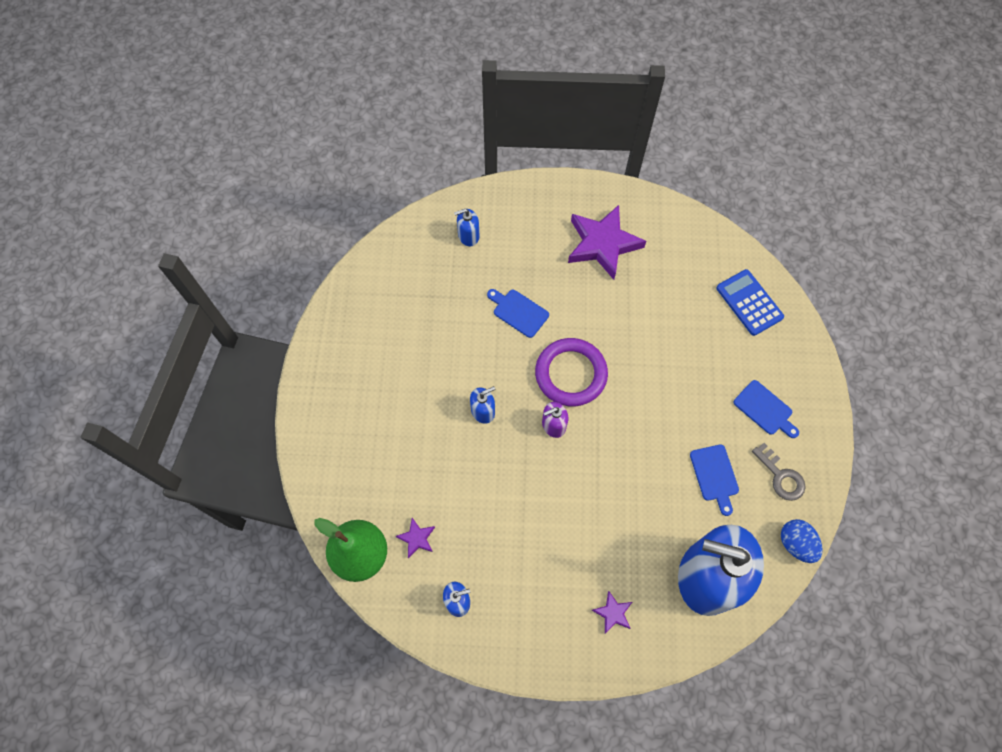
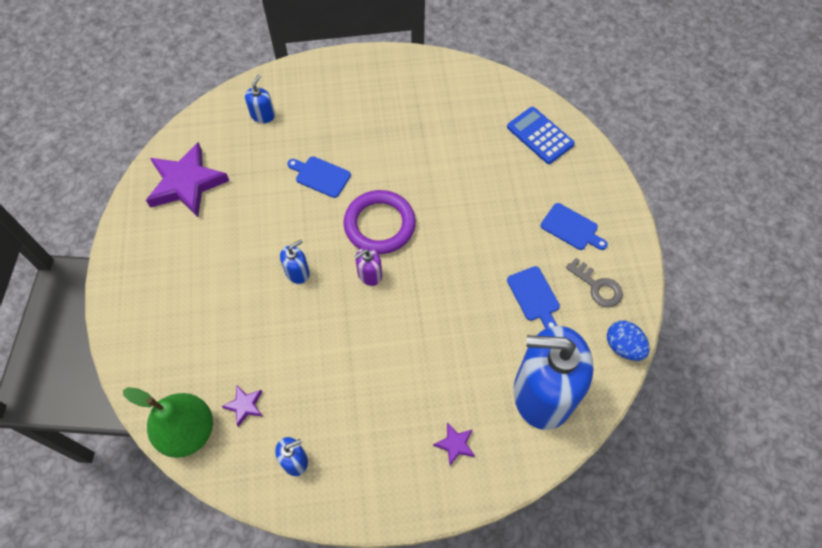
camera: 10 degrees left, 5 degrees down
blue soap dispenser [454,209,480,246] -> blue soap dispenser turned 135 degrees clockwise [245,75,275,123]
purple star [568,205,646,280] -> purple star moved to [146,142,229,217]

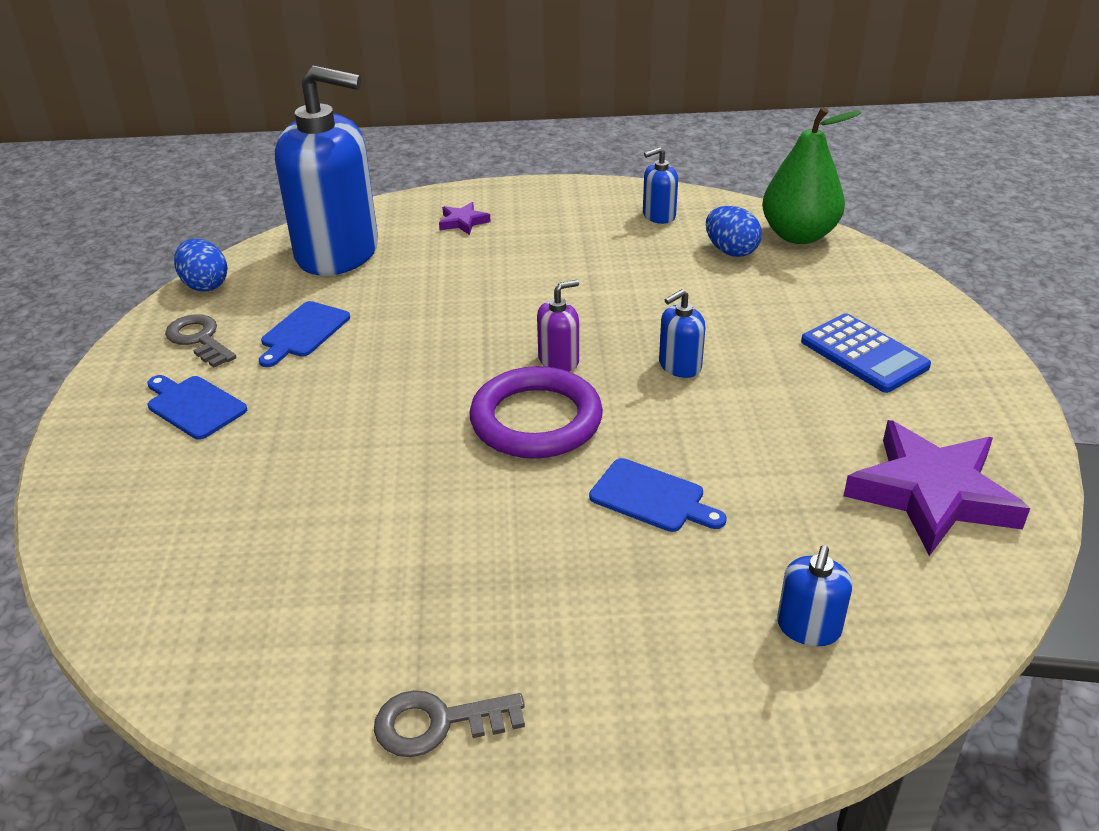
camera: 175 degrees left, 25 degrees down
purple star [222,386,262,427] -> blue egg [706,206,762,257]
blue calculator [507,107,575,164] -> blue calculator moved to [801,313,931,393]
blue cutting board [507,266,560,329] -> blue cutting board turned 135 degrees counterclockwise [259,301,350,367]
none -> grey key [374,690,525,757]

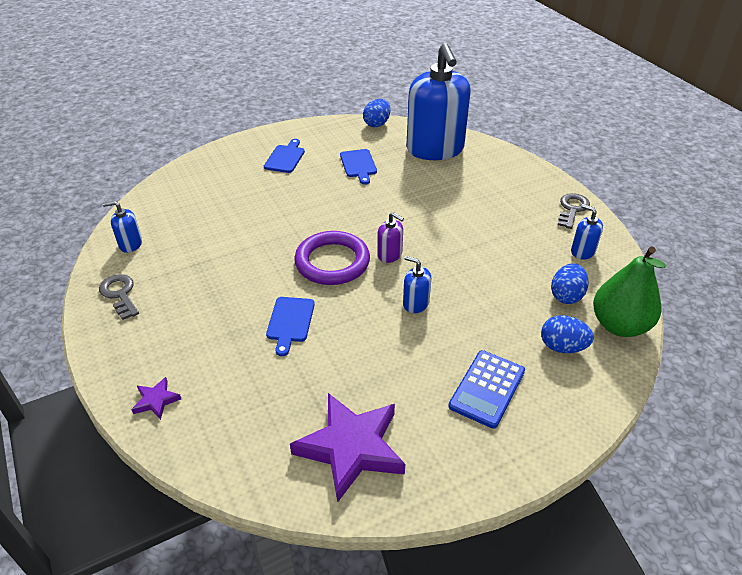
camera: 65 degrees right, 5 degrees up
grey key [165,314,236,368] -> grey key moved to [558,193,590,229]
blue cutting board [259,301,350,367] -> blue cutting board turned 105 degrees counterclockwise [340,149,377,185]
purple star [439,202,491,235] -> purple star moved to [131,377,181,420]
blue soap dispenser [777,545,852,646] -> blue soap dispenser moved to [103,201,142,253]
none -> blue egg [541,315,594,353]

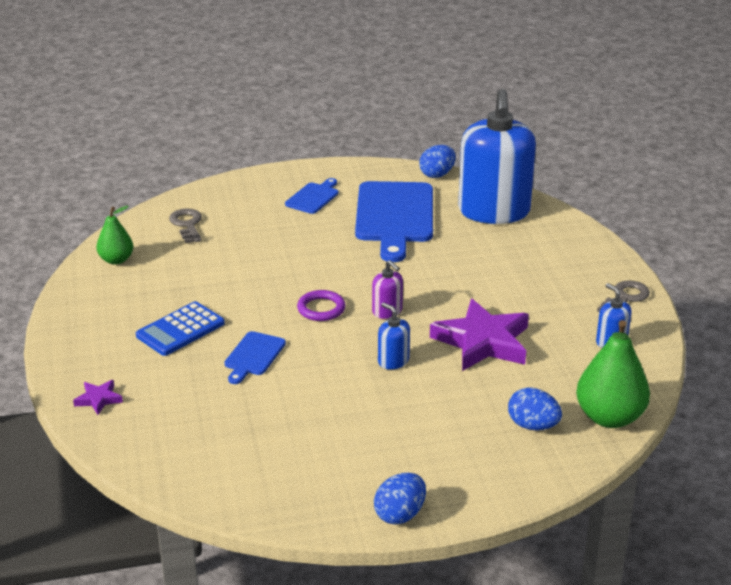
camera: 15 degrees right, 10 degrees down
grey key [99,274,139,320] -> grey key moved to [169,208,202,243]
blue soap dispenser [103,201,142,253] -> green pear [96,205,133,265]
purple star [290,393,405,503] -> purple star moved to [430,299,529,371]
purple ring [294,231,370,285] -> purple ring [297,290,346,321], size x0.57
blue cutting board [340,149,377,185] -> blue cutting board [355,181,433,262], size x2.08
blue calculator [448,350,525,429] -> blue calculator moved to [136,301,225,356]
blue egg [551,263,589,304] -> blue egg moved to [374,473,426,525]

